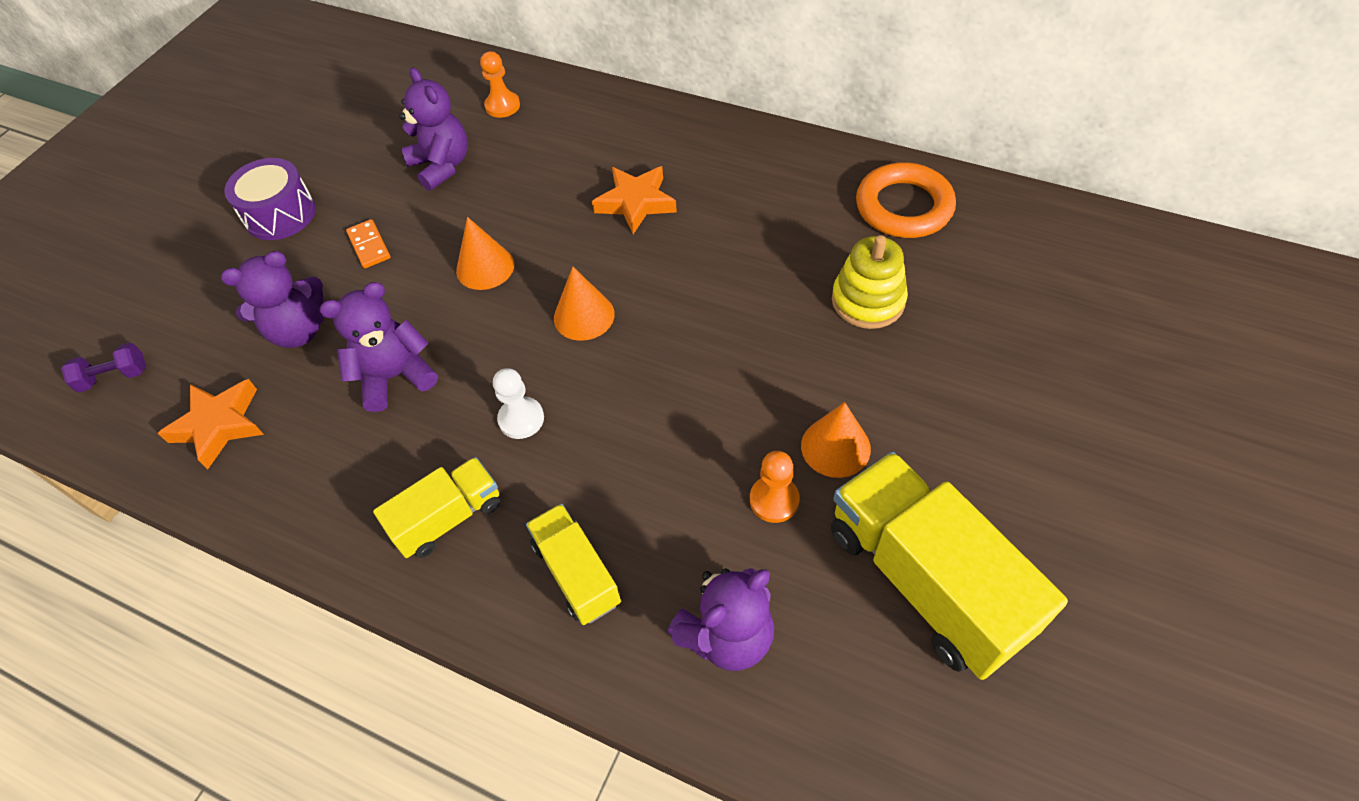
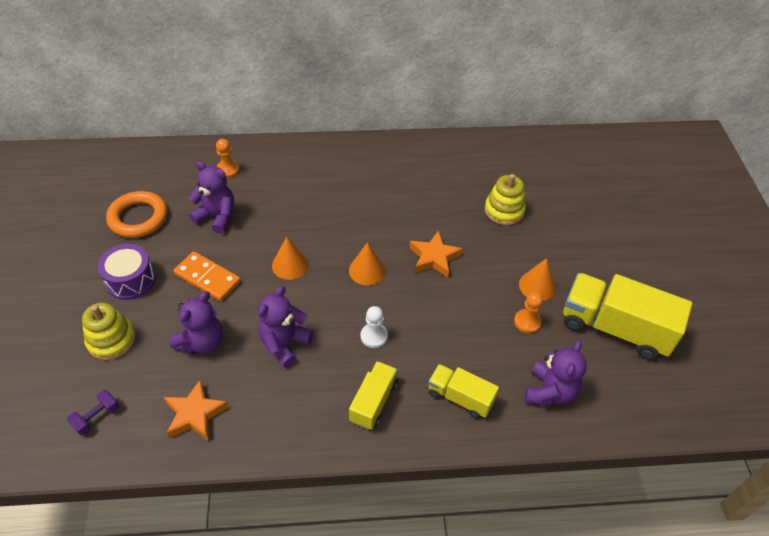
camera: 35 degrees left, 5 degrees down
orange domino [346,219,390,268] -> orange domino [174,251,241,301], size x1.66
orange star [592,166,677,234] -> orange star moved to [409,231,463,277]
orange ring [856,162,956,238] -> orange ring moved to [106,191,167,238]
none -> yellow stacking toy [82,303,135,360]

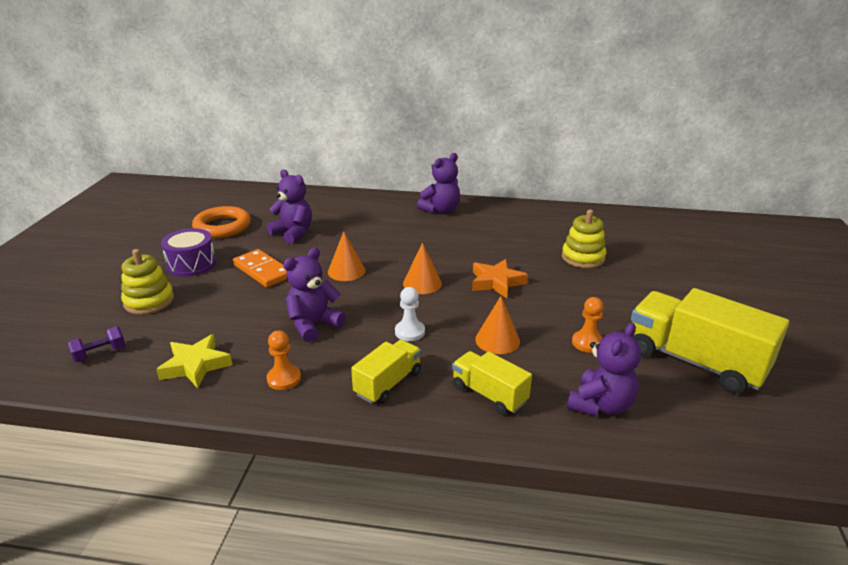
camera: 15 degrees right, 20 degrees down
orange star [164,379,229,441] -> yellow star [156,334,232,388]
purple teddy bear [170,291,223,354] -> purple teddy bear moved to [417,153,460,214]
orange pawn [216,139,239,178] -> orange pawn moved to [267,331,301,390]
orange cone [519,258,556,301] -> orange cone moved to [475,296,520,354]

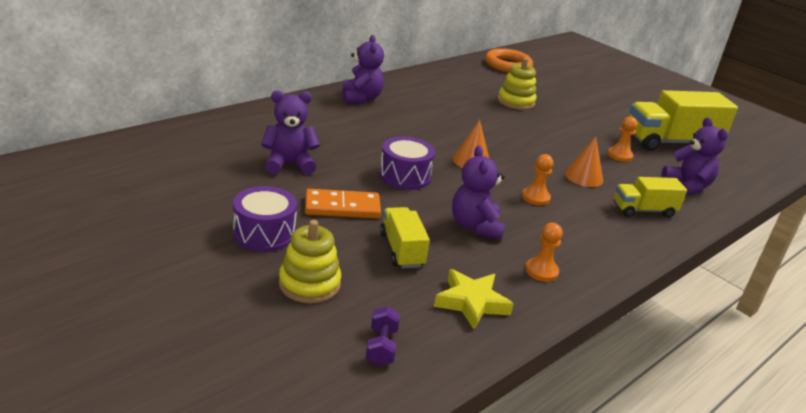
camera: 55 degrees left, 0 degrees up
orange ring [192,206,251,238] -> orange ring moved to [485,48,533,73]
orange cone [328,231,366,281] -> purple drum [379,136,435,190]
yellow truck [351,340,421,404] -> yellow truck moved to [380,207,430,268]
white pawn [395,287,425,341] -> orange pawn [522,154,553,206]
orange star [472,259,528,298] -> none

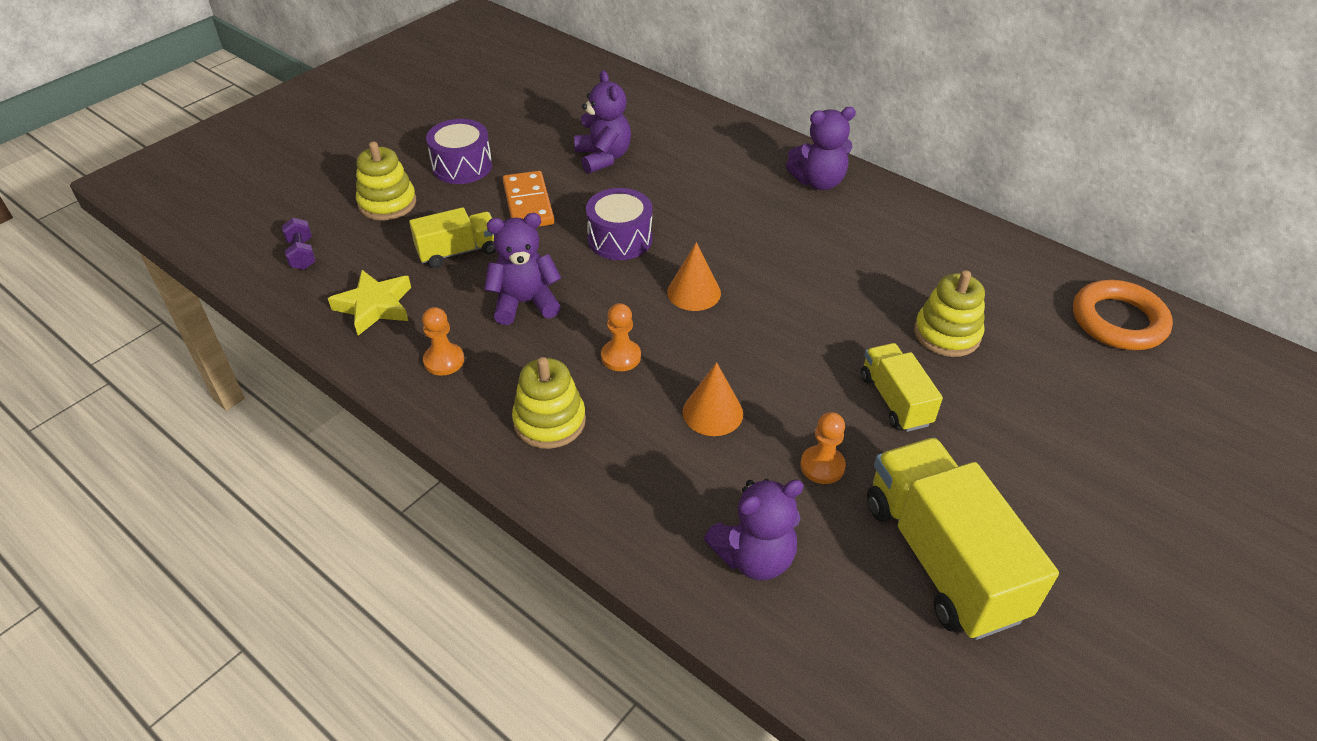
camera: 85 degrees right, 15 degrees up
purple dumbbell [366,306,400,366] -> purple dumbbell turned 75 degrees clockwise [282,218,316,270]
yellow truck [614,177,687,218] -> yellow truck moved to [861,343,943,432]
none -> yellow stacking toy [512,357,586,449]

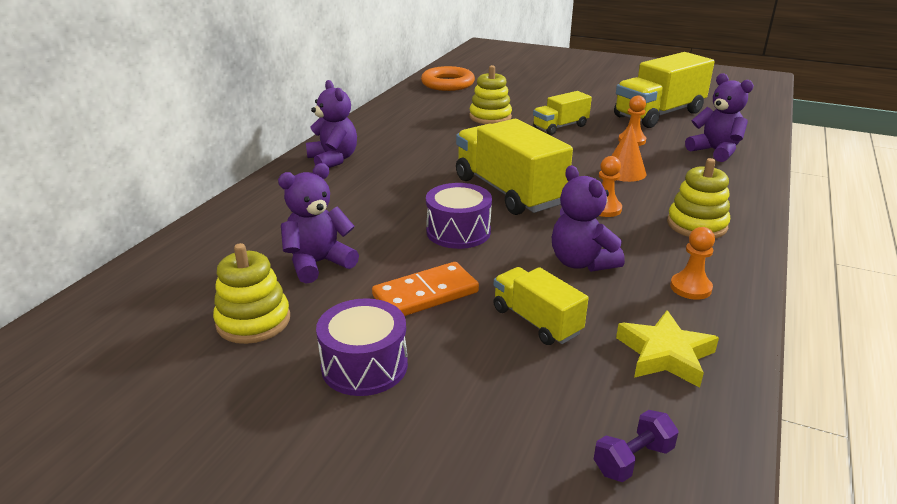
camera: 105 degrees left, 15 degrees down
yellow stacking toy [356,141,416,221] -> yellow stacking toy moved to [213,243,290,344]
orange cone [667,242,721,311] -> yellow truck [456,119,573,215]

